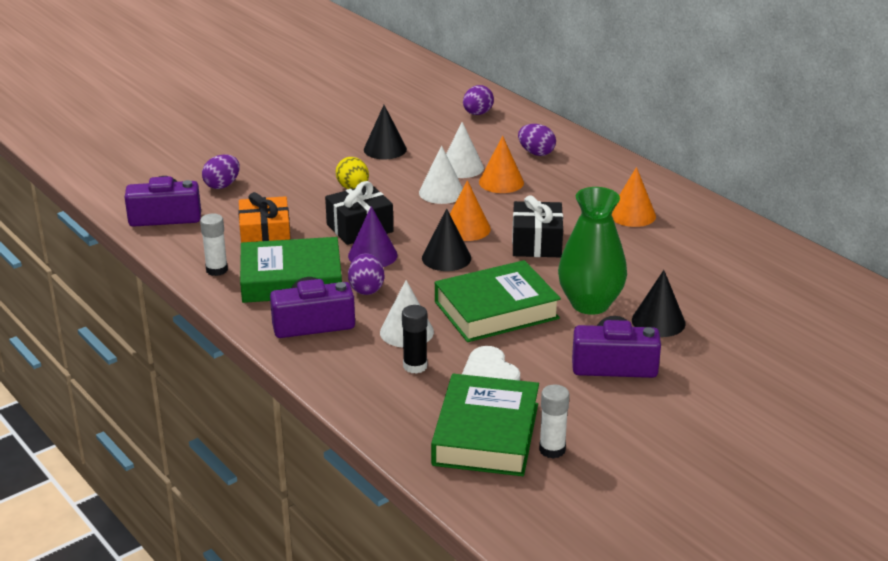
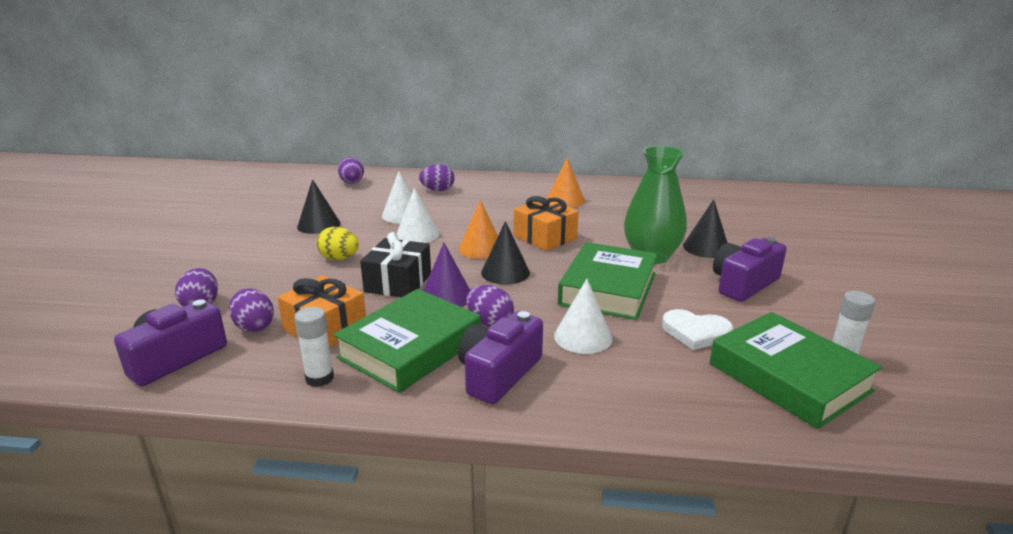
camera: 45 degrees left, 5 degrees down
black glue stick [402,305,428,374] -> none
orange cone [479,136,524,193] -> none
black gift [512,196,563,257] -> orange gift [514,196,579,251]
none -> purple egg [229,288,274,332]

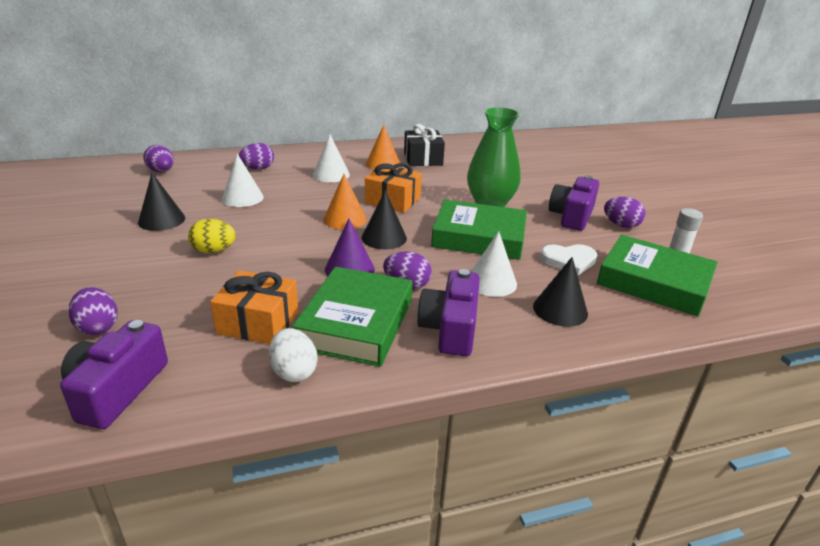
camera: 25 degrees left, 5 degrees up
purple egg [229,288,274,332] -> purple egg moved to [604,197,646,228]
white glue stick [294,307,334,387] -> white egg [269,328,318,382]
black gift [360,232,431,297] -> black gift moved to [404,124,445,166]
white cone [396,188,439,243] -> white cone moved to [313,134,350,182]
green book [558,242,658,320] -> green book turned 75 degrees counterclockwise [431,200,527,260]
black cone [683,199,728,258] -> black cone moved to [533,257,588,327]

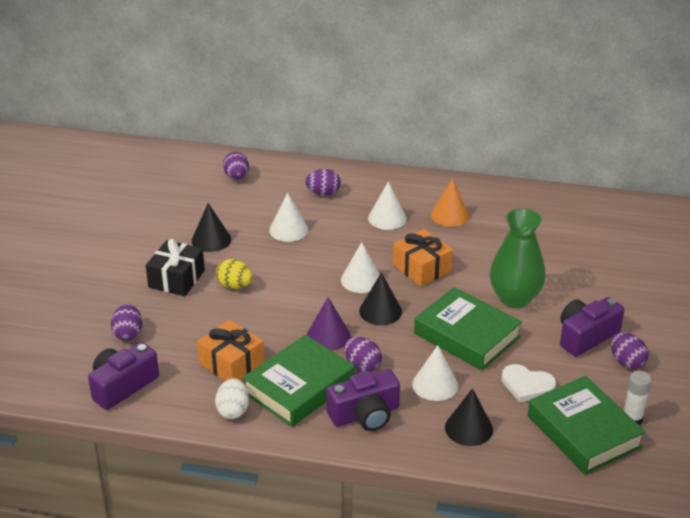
camera: 30 degrees right, 5 degrees up
orange cone [323,174,367,230] -> white cone [341,242,380,293]
black gift [404,124,445,166] -> black gift moved to [146,239,205,296]
purple camera [417,269,480,356] -> purple camera turned 150 degrees counterclockwise [326,369,400,431]

